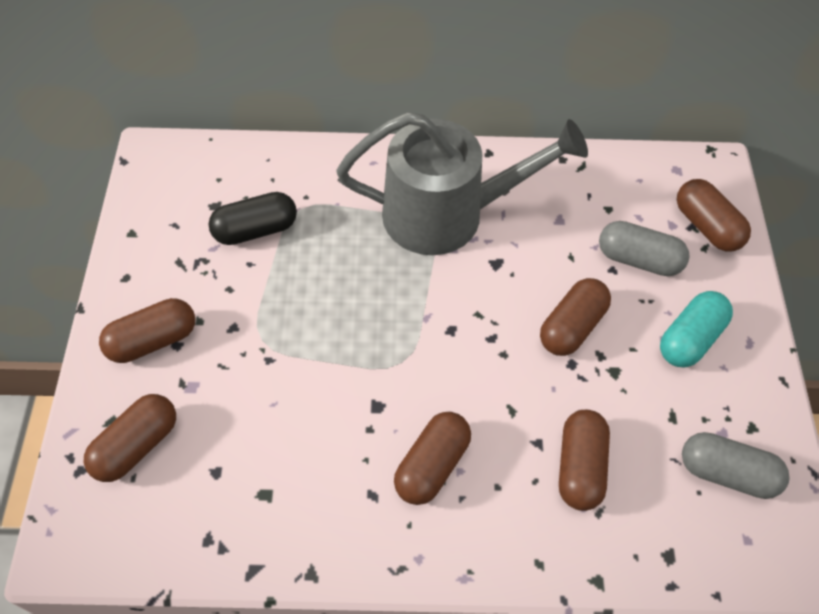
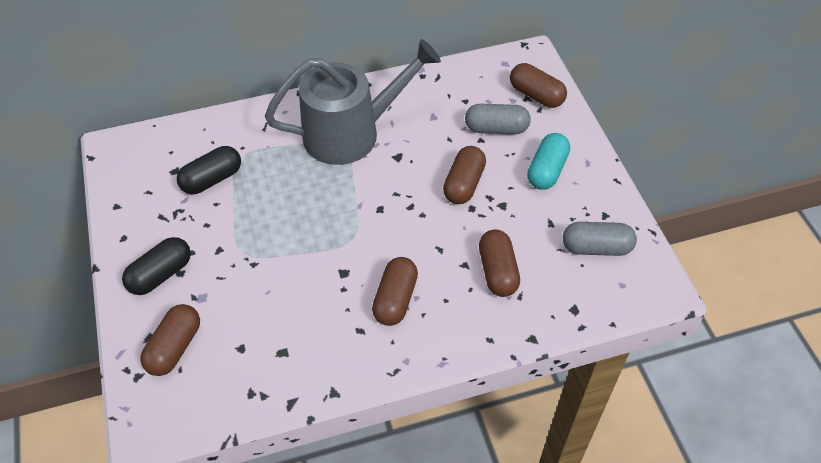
camera: 15 degrees left, 5 degrees down
brown capsule [99,298,195,363] -> black capsule [122,237,191,295]

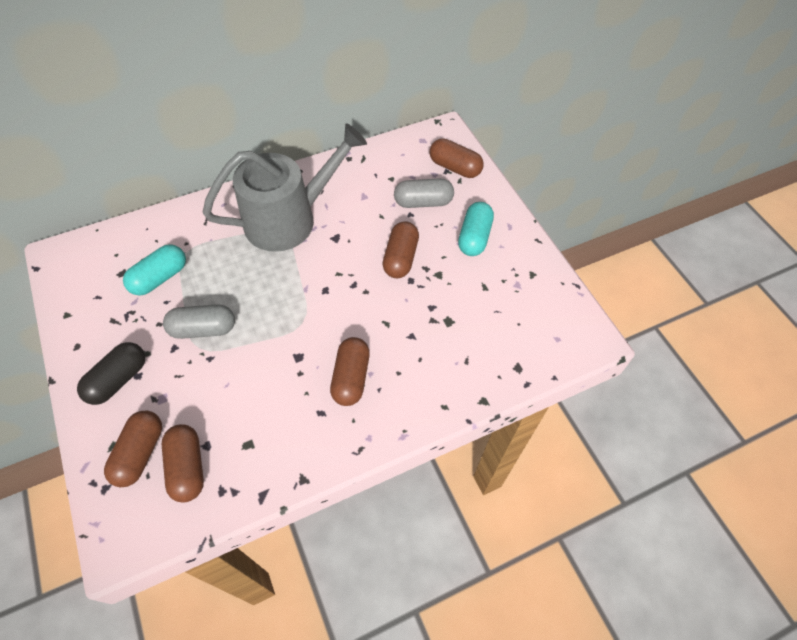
camera: 10 degrees left, 5 degrees up
black capsule [177,146,241,194] -> turquoise capsule [123,244,186,295]
brown capsule [479,229,520,297] -> brown capsule moved to [162,424,204,503]
grey capsule [563,222,637,256] -> grey capsule moved to [163,304,235,339]

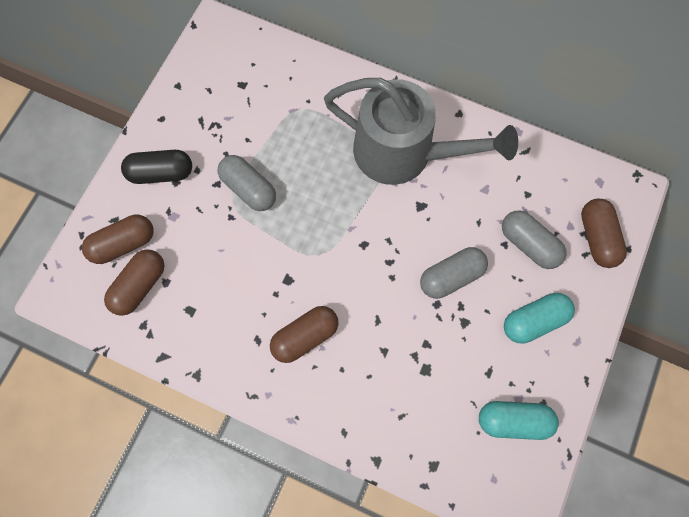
camera: 50 degrees right, 15 degrees up
turquoise capsule [123,244,186,295] -> turquoise capsule moved to [479,401,559,440]
brown capsule [382,221,419,278] -> grey capsule [420,247,488,299]

